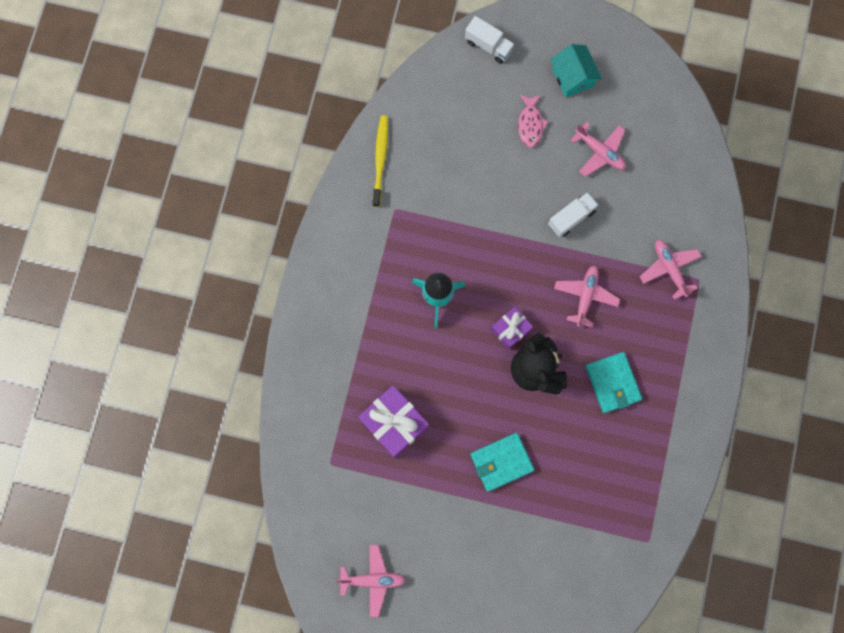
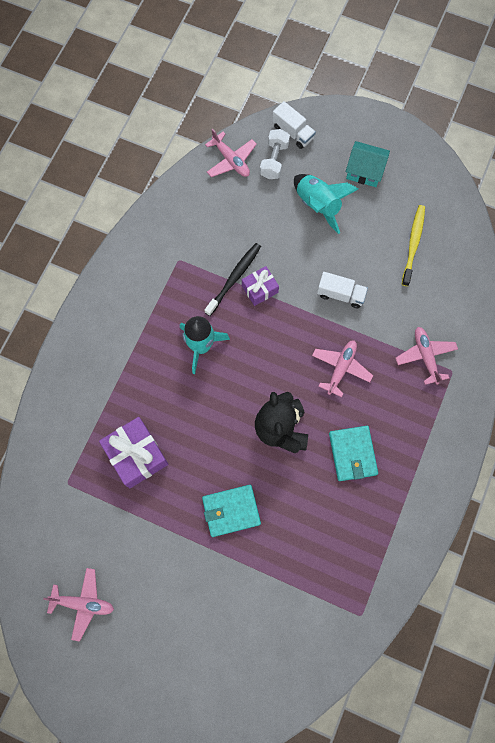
camera: 10 degrees right, 5 degrees down
yellow toothbrush [373,115,388,207] -> yellow toothbrush moved to [402,205,425,286]
purple gift [491,307,533,349] -> purple gift moved to [242,266,279,306]
pink fish [518,95,548,148] -> turquoise rocket [294,174,358,234]
white truck [548,192,599,238] -> white truck turned 45 degrees clockwise [317,272,368,308]
turquoise house [550,44,602,97] -> turquoise house turned 60 degrees counterclockwise [346,141,390,187]
pink plane [570,122,626,177] -> pink plane moved to [205,129,257,177]
none -> black toothbrush [205,243,261,316]
none -> white dumbbell [260,129,290,179]

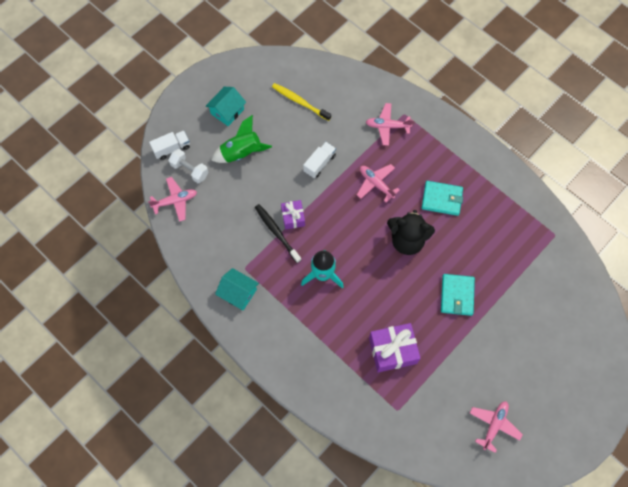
camera: 70 degrees left, 5 degrees down
turquoise rocket [294,174,358,234] -> green rocket [211,115,272,163]
none -> turquoise house [215,268,259,310]

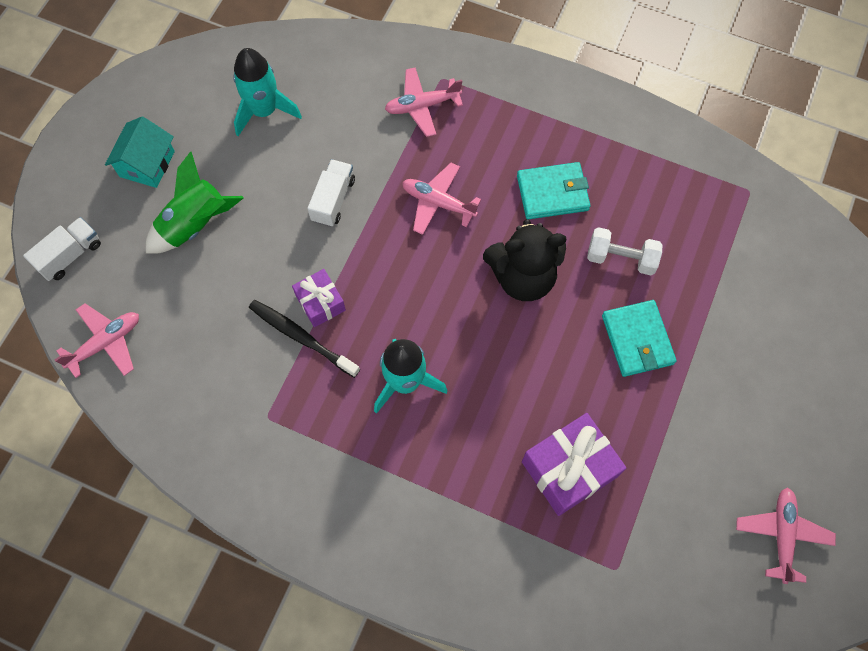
camera: 20 degrees left, 0 degrees up
white dumbbell [168,149,209,183] -> white dumbbell moved to [587,227,662,275]
turquoise house [215,268,259,310] -> none
yellow toothbrush [272,83,331,121] -> turquoise rocket [233,48,302,136]

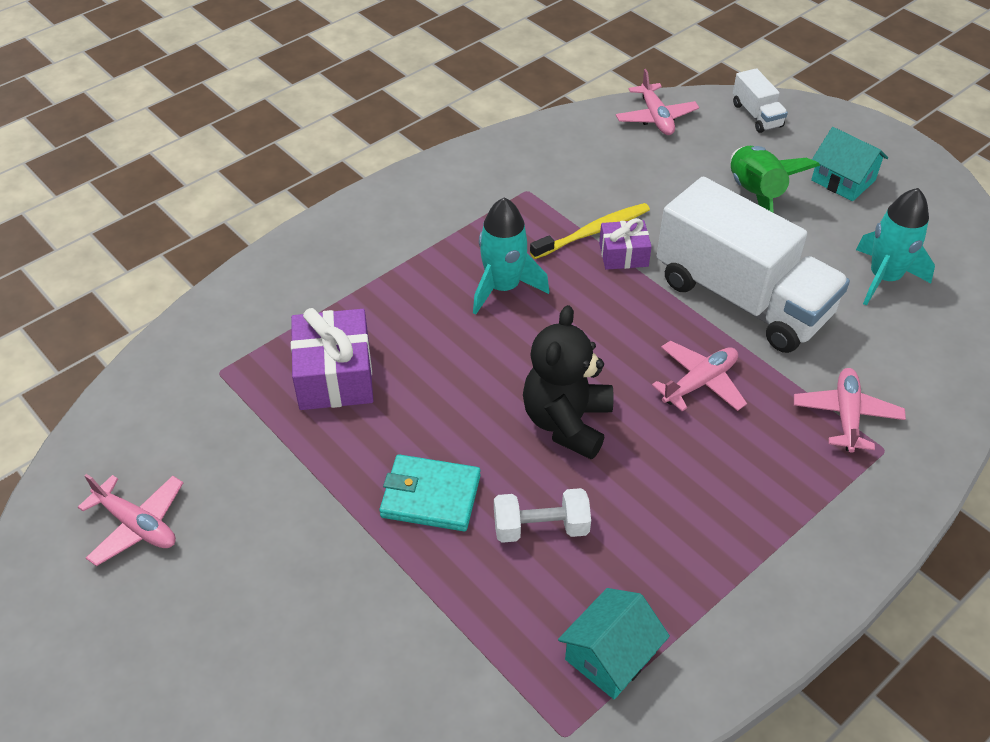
camera: 115 degrees right, 20 degrees down
black toothbrush [249,300,360,378] -> yellow toothbrush [530,203,650,259]
white truck [307,159,355,227] -> white truck [657,176,850,353], size x2.34
turquoise wallet [517,162,591,219] -> none
white dumbbell [587,227,662,275] -> white dumbbell turned 45 degrees clockwise [494,488,591,543]
none -> turquoise house [558,588,670,699]

